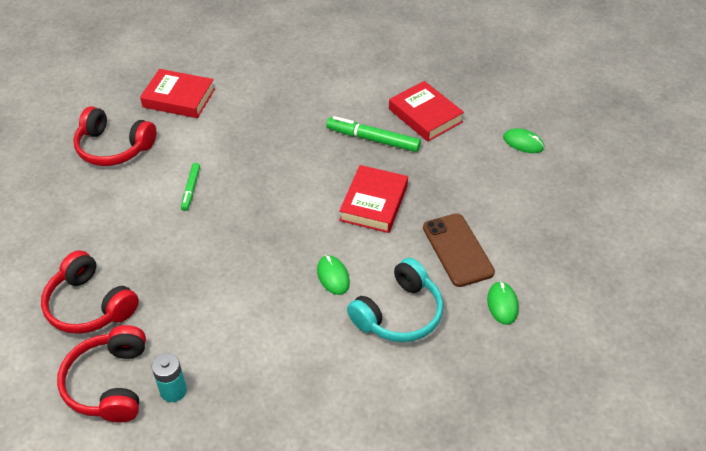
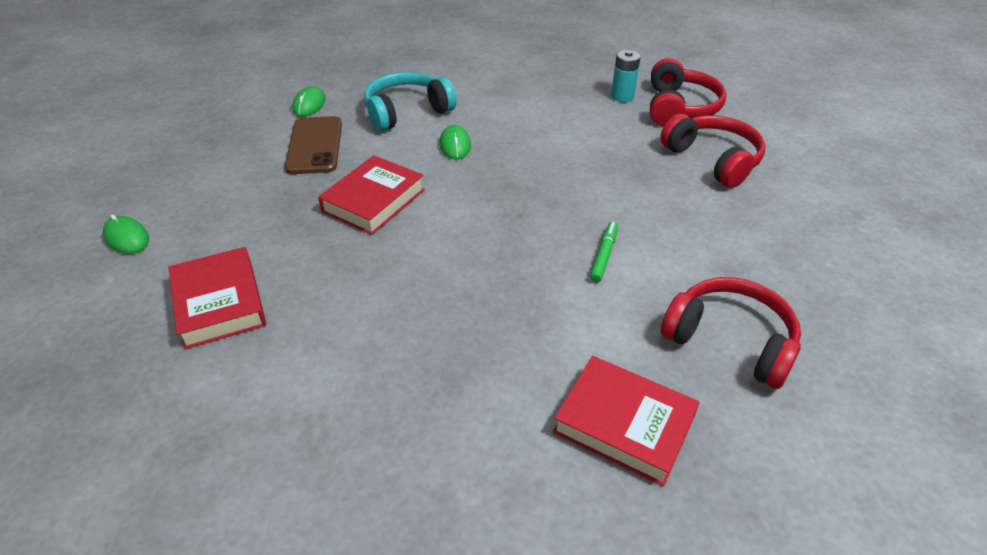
camera: 165 degrees left, 5 degrees down
green marker [326,116,421,152] -> none

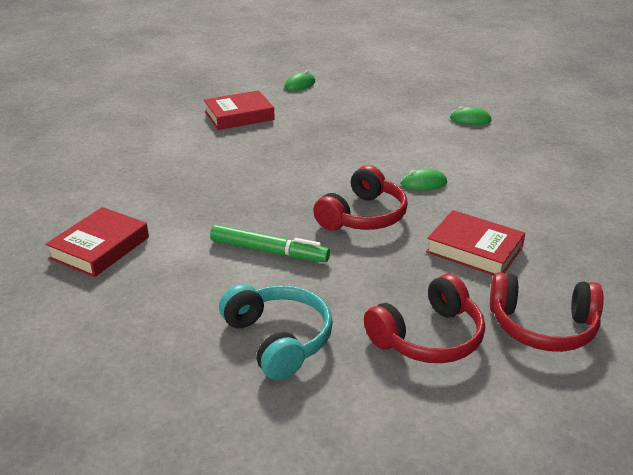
camera: 90 degrees right, 10 degrees down
brown phone [285,116,342,174] -> none
red book [318,155,425,235] -> red book moved to [426,210,526,276]
turquoise headphones [364,72,456,132] -> turquoise headphones moved to [219,284,333,380]
green marker [590,221,618,282] -> green marker [210,225,330,262], size x1.70
turquoise battery [611,50,641,102] -> none
red headphones [661,277,801,389] -> red headphones moved to [313,165,408,230]

